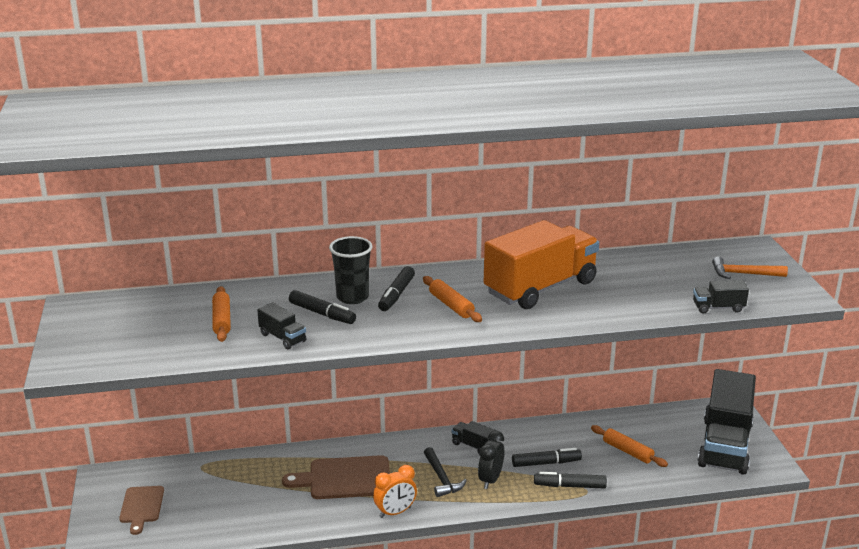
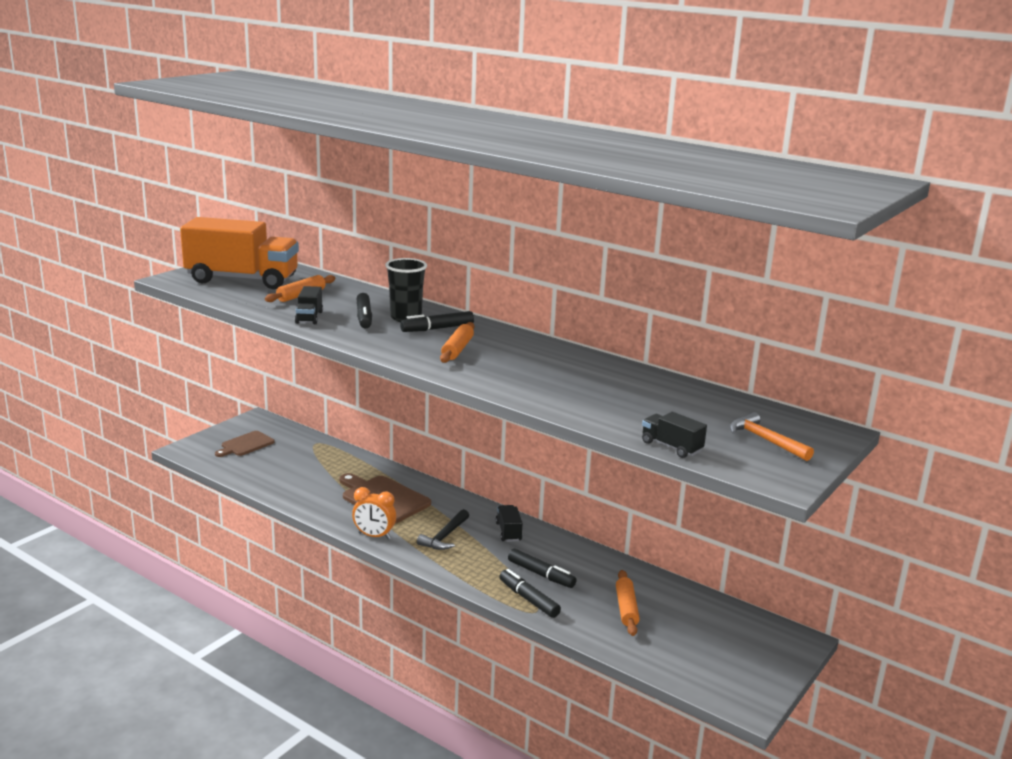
camera: 45 degrees right, 5 degrees down
black clock [478,431,504,489] -> none
orange truck [484,220,599,309] -> orange truck moved to [180,217,299,289]
black truck [697,369,756,475] -> none

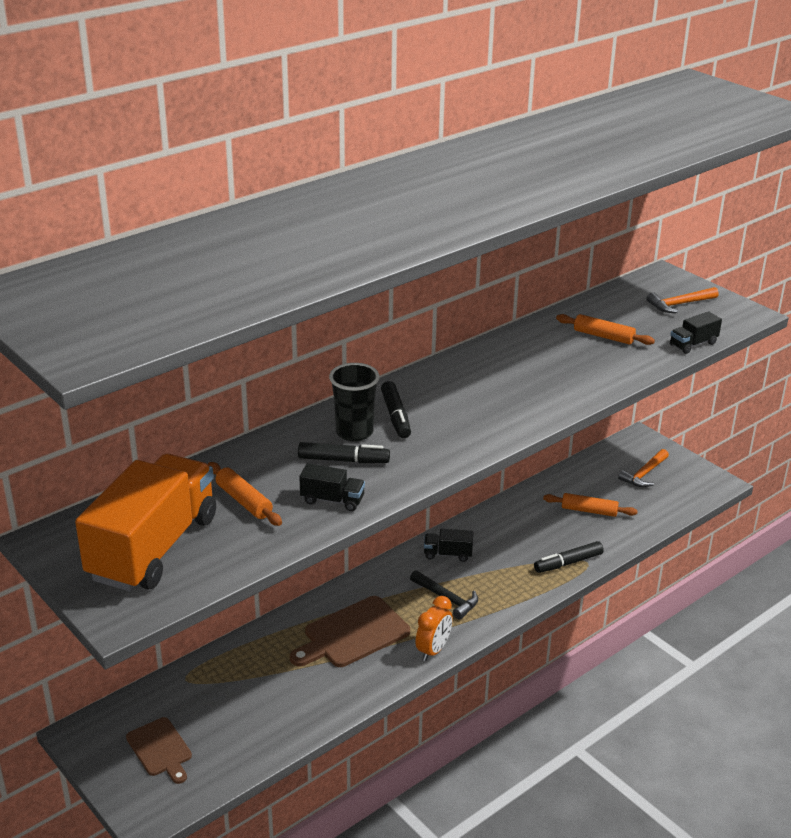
camera: 75 degrees left, 10 degrees up
orange rolling pin [440,322,474,363] -> orange rolling pin moved to [556,314,655,345]
black marker [508,549,577,588] -> none
none -> orange hammer [618,449,669,487]

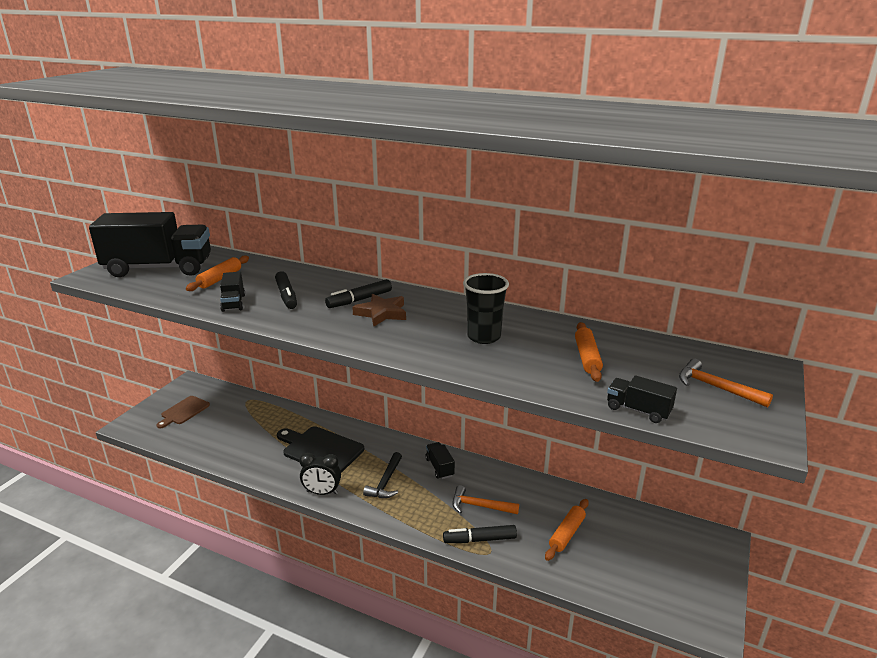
camera: 65 degrees right, 5 degrees down
orange truck [75,453,216,591] -> black truck [89,212,211,277]
brown cutting board [290,596,410,667] -> black cutting board [277,426,364,473]
black cup [329,363,379,441] -> black cup moved to [463,273,509,344]
orange clock [415,596,453,661] -> black clock [299,452,341,495]
black marker [534,541,604,573] -> black marker turned 45 degrees counterclockwise [443,525,517,543]
orange rolling pin [543,493,638,517] -> orange rolling pin turned 45 degrees clockwise [545,499,589,561]
orange hammer [618,449,669,487] -> orange hammer moved to [452,485,519,514]
none -> brown star [352,294,406,326]

